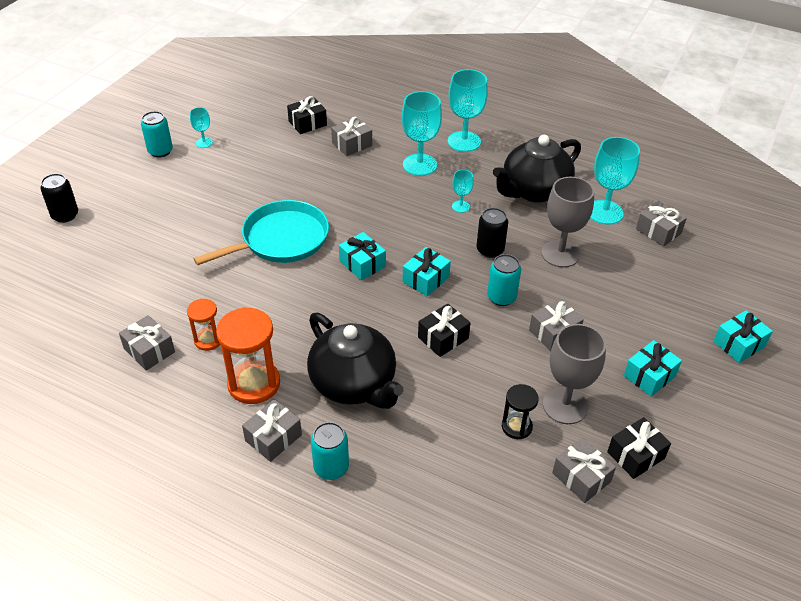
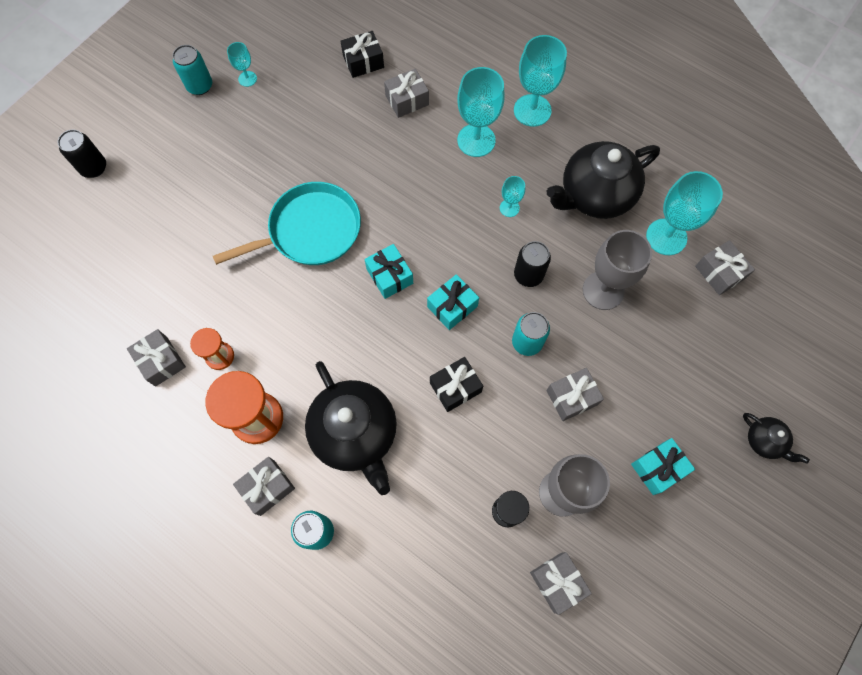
camera: 10 degrees right, 25 degrees up
black gift [607,417,671,479] -> none
turquoise gift [713,310,773,363] -> black teapot [743,413,810,464]

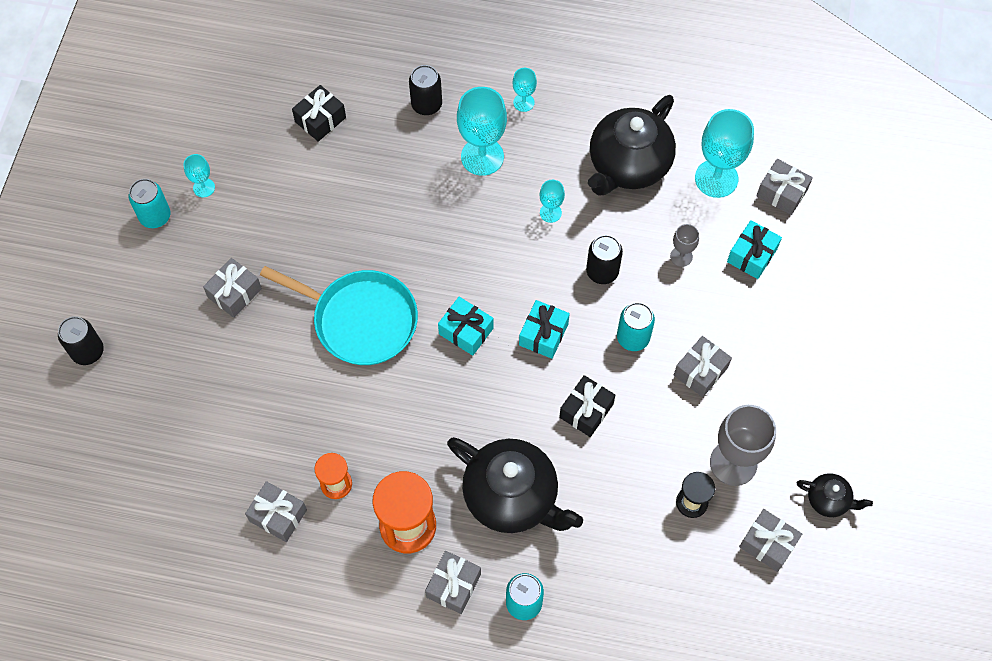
camera: 25 degrees left, 5 degrees down
turquoise pan [213,182,361,265] -> turquoise pan turned 75 degrees clockwise [260,266,418,365]
grey gift [384,69,429,118] -> grey gift moved to [203,258,262,318]
turquoise goblet [514,35,567,127] -> turquoise goblet [512,68,537,112], size x0.50
grey goblet [583,230,652,310] -> grey goblet [670,224,699,267], size x0.50
turquoise gift [631,438,695,495] -> turquoise gift moved to [727,220,782,279]
black teapot [743,413,810,464] -> black teapot moved to [796,473,873,517]
none -> black can [409,65,442,115]

